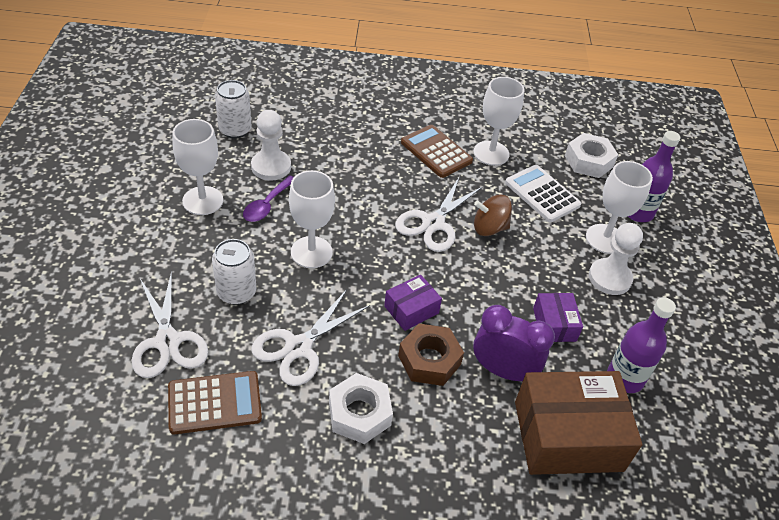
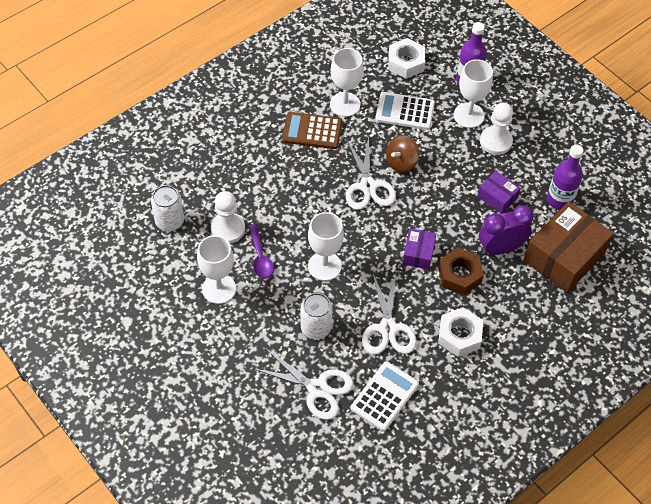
camera: 40 degrees left, 10 degrees up
brown calculator [168,371,262,434] -> white calculator [351,361,419,431]

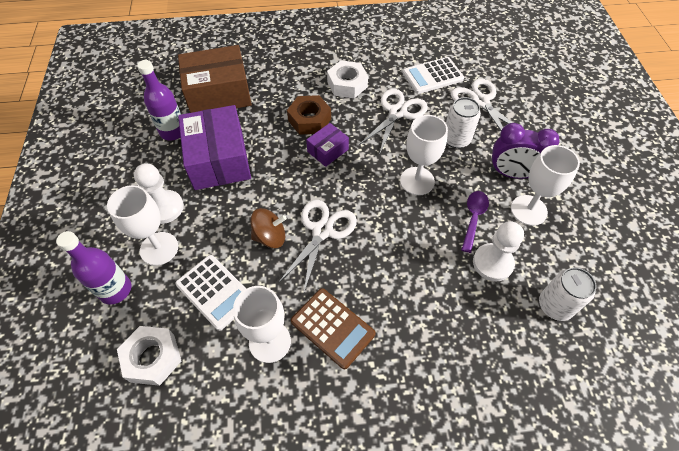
camera: 145 degrees left, 0 degrees up
purple box [477,171,521,214] -> purple box [178,105,251,190], size x2.02
purple clock [479,205,534,255] -> purple clock moved to [491,123,559,179]

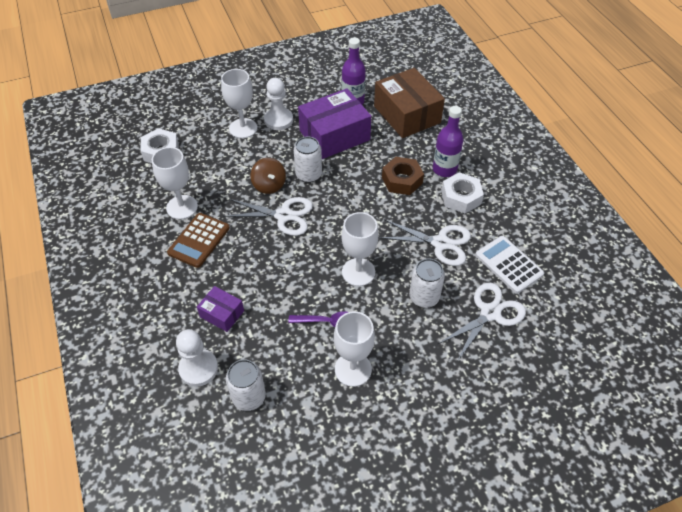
camera: 75 degrees right, 5 degrees down
purple bottle [56,231,131,304] -> purple bottle moved to [433,106,463,177]
white calculator [175,255,246,331] -> none
purple box [306,123,349,167] -> purple box moved to [197,286,244,332]
white pawn [473,221,524,281] -> white pawn moved to [176,329,218,387]
purple clock [491,123,559,179] -> none
none -> white can [294,136,322,183]

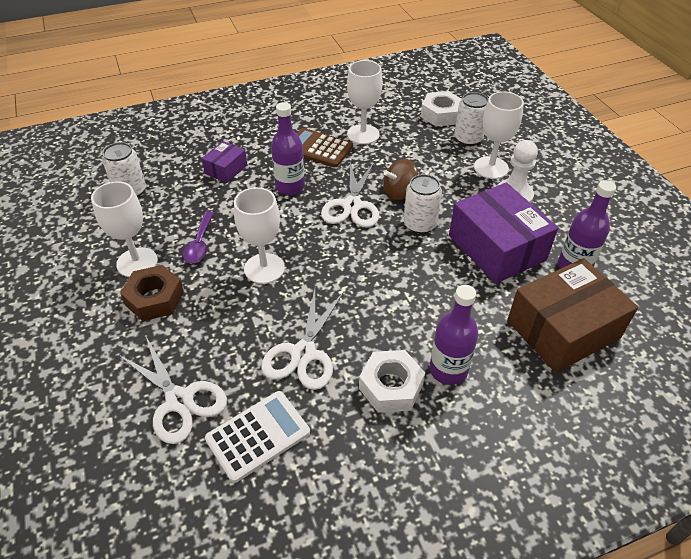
camera: 90 degrees right, 5 degrees down
white pawn [176,329,218,387] -> none
brown nut [382,157,424,195] -> brown nut moved to [120,265,184,321]
white can [409,259,445,308] -> white can moved to [454,92,488,146]
none -> purple bottle [271,102,305,195]

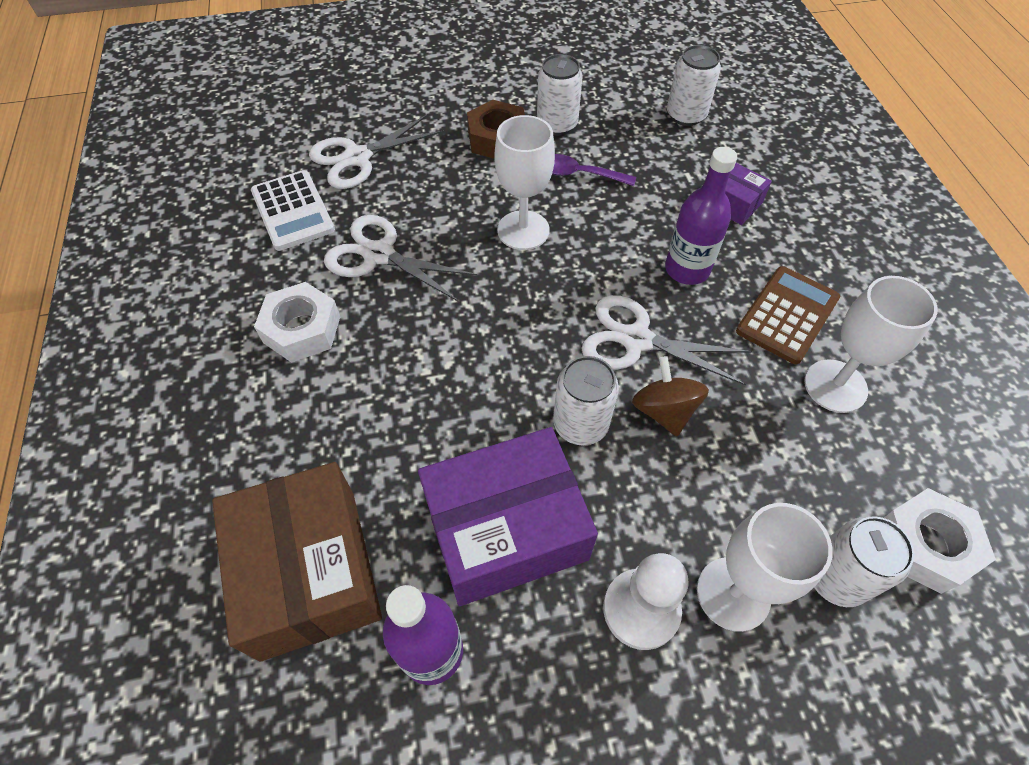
camera: 100 degrees right, 10 degrees up
white goblet [91,181,158,277] -> white can [537,54,583,135]
purple bottle [429,285,478,385] -> none

